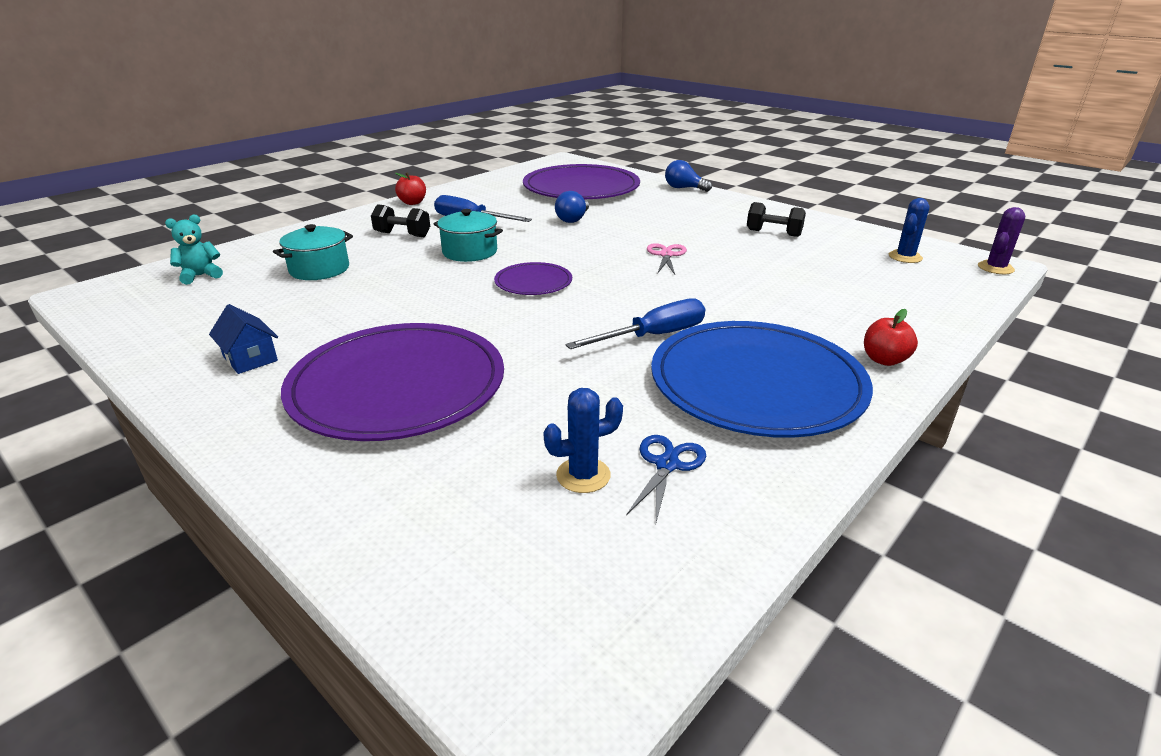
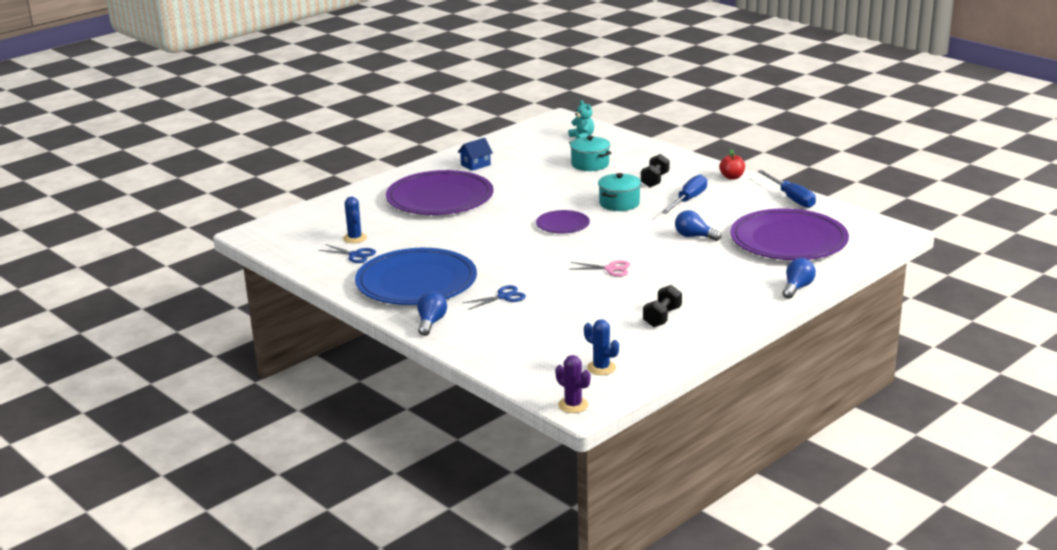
camera: 95 degrees right, 5 degrees down
blue screwdriver [565,298,705,349] -> blue screwdriver moved to [758,170,816,208]
red apple [864,309,918,366] -> blue light bulb [417,292,447,336]
none -> blue scissors [463,285,526,310]

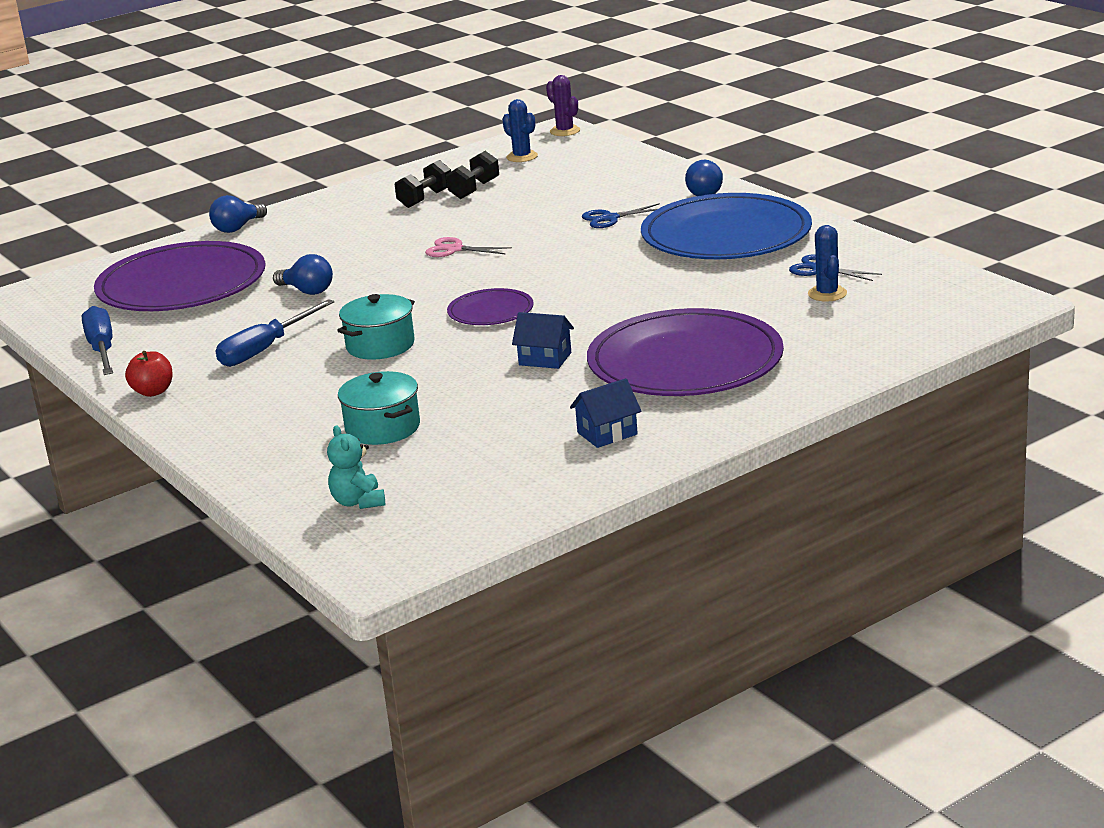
camera: 170 degrees left, 0 degrees up
black dumbbell [641,154,670,187] -> black dumbbell moved to [446,151,499,199]
none -> blue house [512,312,574,369]

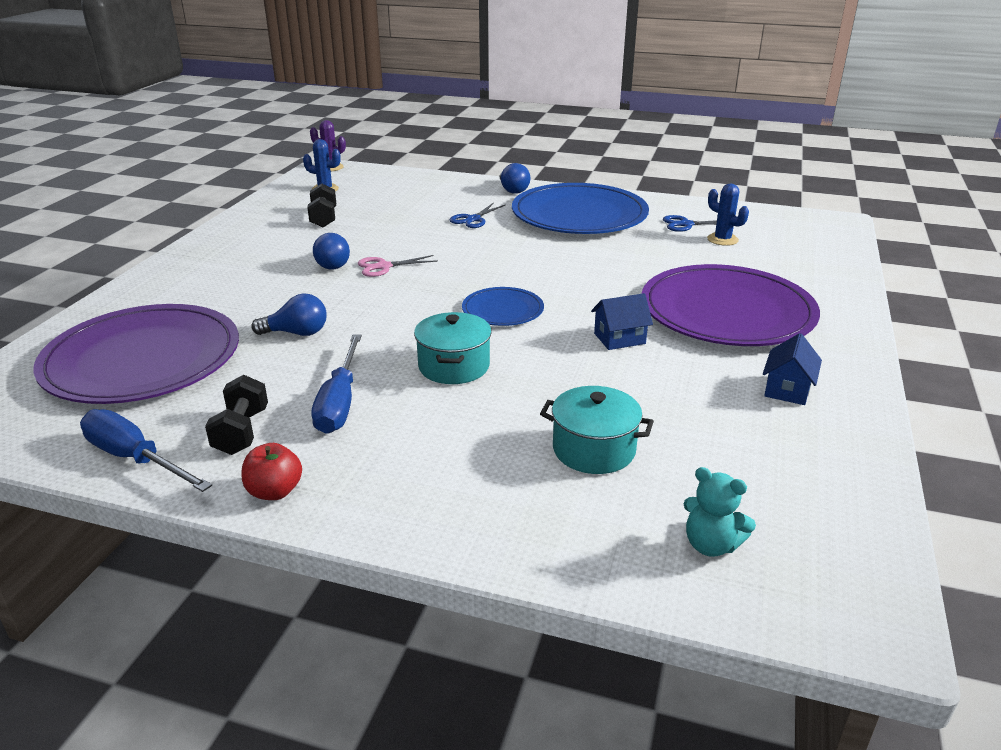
camera: 40 degrees left, 5 degrees up
blue light bulb [209,195,267,233] -> blue light bulb moved to [313,233,350,270]
black dumbbell [395,160,451,208] -> black dumbbell moved to [205,375,268,455]
purple plate [447,288,534,325] -> blue plate [462,287,544,326]

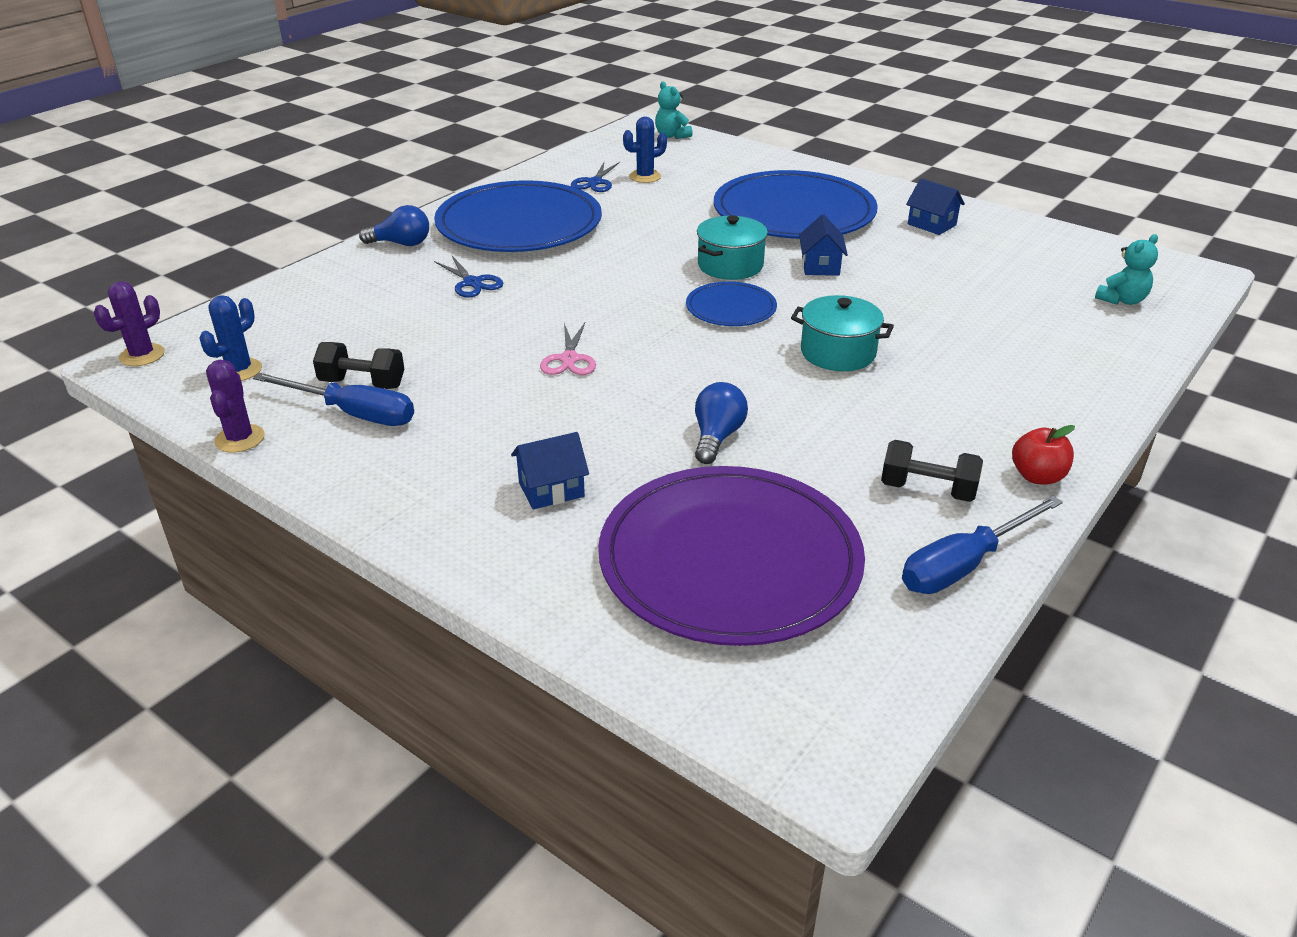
camera: 70 degrees left, 5 degrees up
blue screwdriver [311,334,362,434] -> blue screwdriver moved to [253,373,414,426]
blue light bulb [313,233,350,270] -> none
turquoise pot [540,386,654,474] -> turquoise pot moved to [697,215,768,280]
purple plate [642,264,820,346] -> blue plate [714,170,878,239]
none -> purple cactus [206,360,265,453]
none -> blue house [511,432,589,510]
none -> turquoise teddy bear [655,82,692,139]

